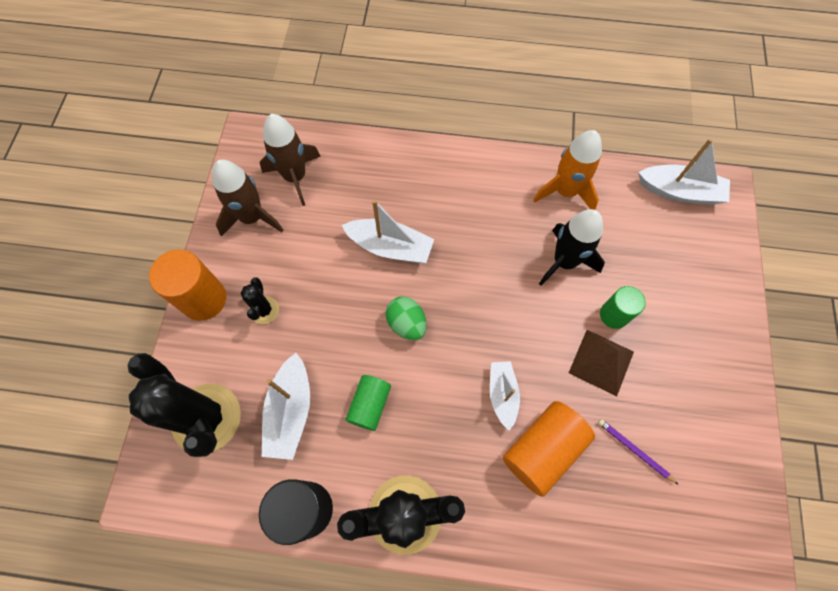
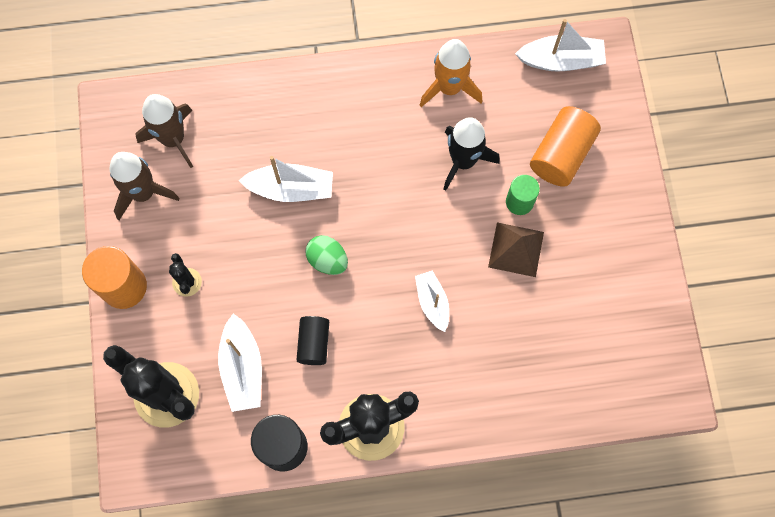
camera: 15 degrees left, 5 degrees up
green cylinder [346,375,391,431] -> black cylinder [297,316,329,365]
orange cylinder [503,401,595,497] -> orange cylinder moved to [530,106,601,187]
purple pencil [598,419,679,485] -> none

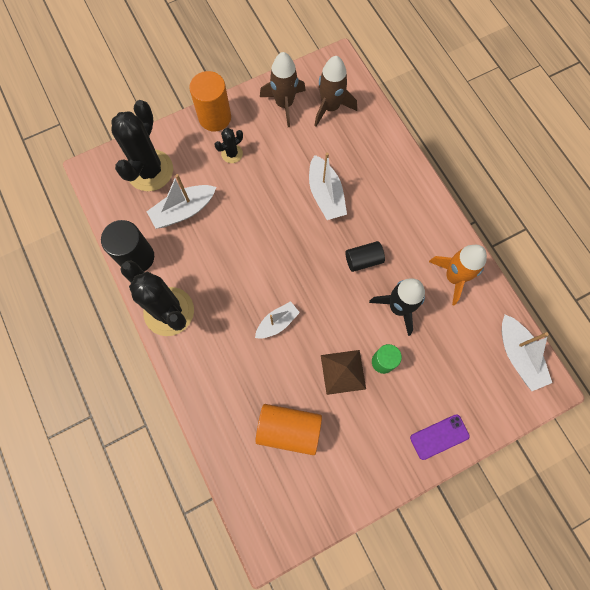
camera: 70 degrees right, 0 degrees up
black cylinder [297,316,329,365] -> black cylinder moved to [346,241,385,272]
green egg [305,235,348,275] -> none
orange cylinder [530,106,601,187] -> orange cylinder moved to [256,404,322,455]
none -> purple phone [410,414,470,460]

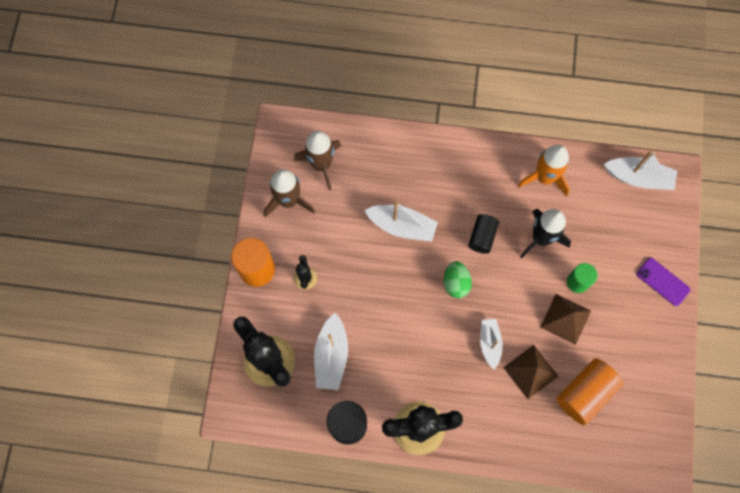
camera: 55 degrees left, 0 degrees up
purple phone [410,414,470,460] -> purple phone turned 60 degrees counterclockwise [637,258,690,306]
none -> green egg [444,261,472,298]
none -> brown pyramid [503,345,558,399]

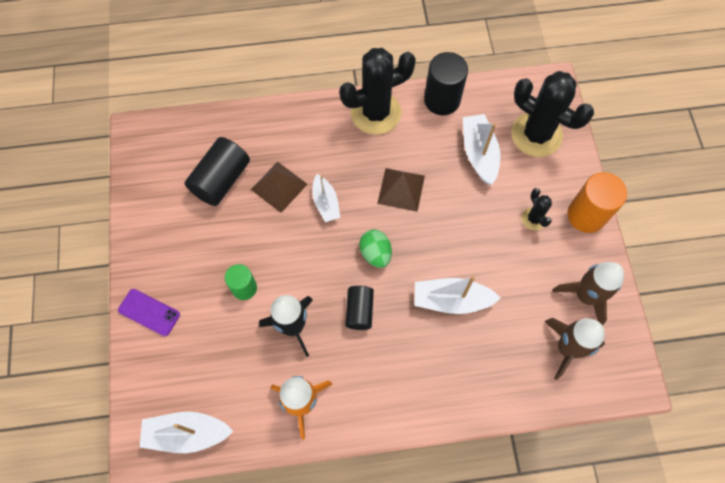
camera: 165 degrees right, 5 degrees down
brown pyramid [540,294,591,345] -> brown pyramid moved to [377,168,425,212]
orange cylinder [557,358,623,425] -> black cylinder [184,137,250,206]

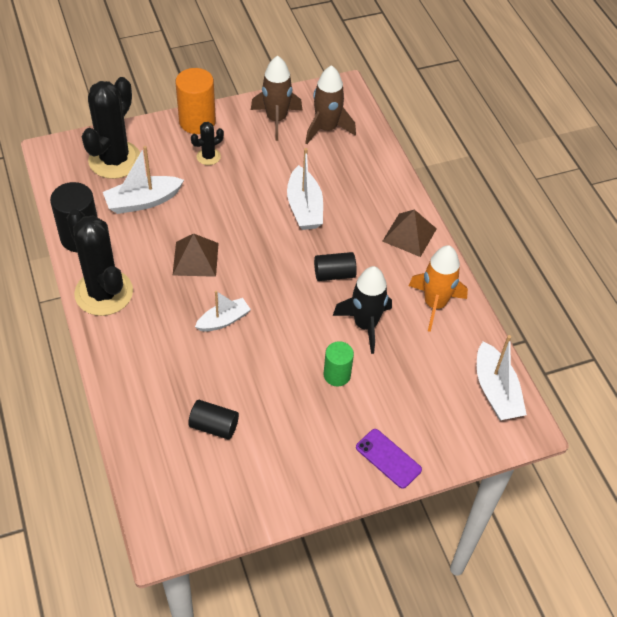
camera: 105 degrees left, 15 degrees down
purple phone [118,289,180,336] -> purple phone turned 60 degrees counterclockwise [356,429,422,489]
black cylinder [184,137,250,206] -> black cylinder [188,400,239,440], size x0.63
brown pyramid [251,162,308,213] -> brown pyramid moved to [382,209,437,257]
green egg [359,229,392,268] -> none

